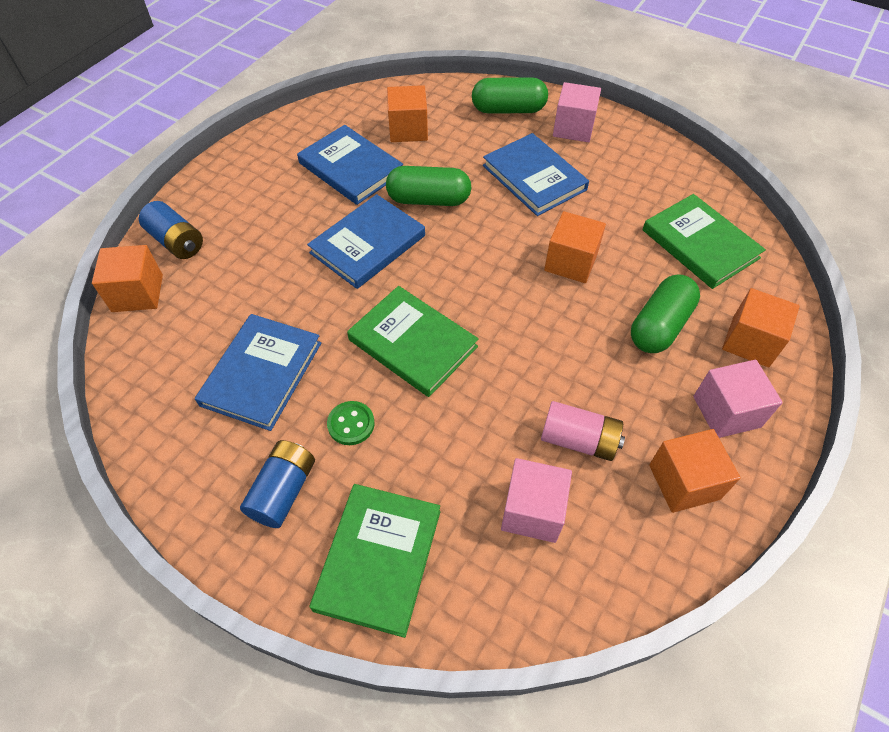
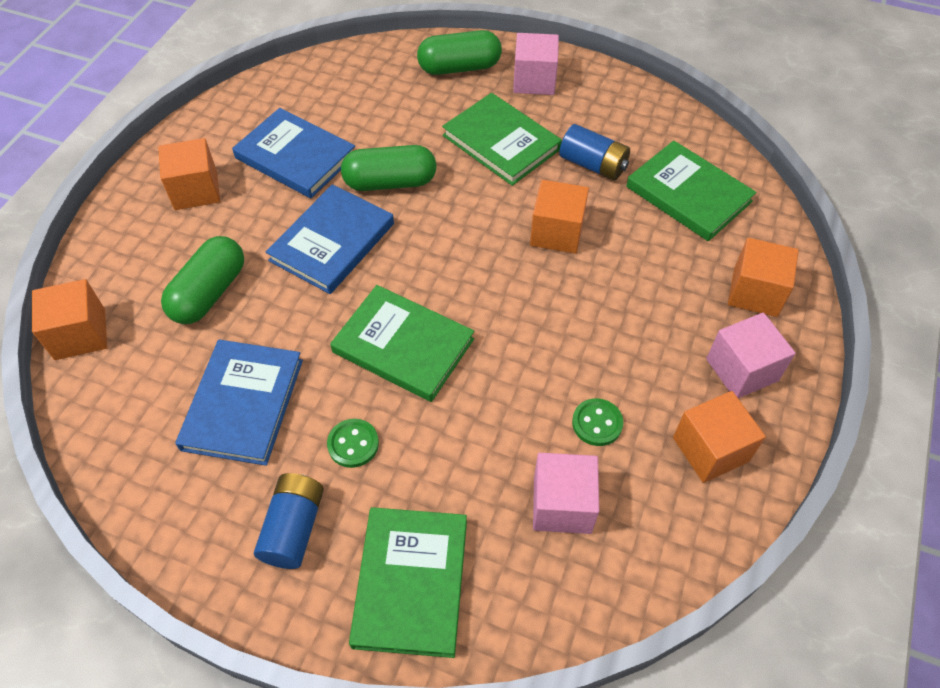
camera: 10 degrees left, 0 degrees up
blue battery [139,201,203,259] -> blue battery moved to [559,124,630,181]
orange cube [387,85,428,142] -> orange cube moved to [158,138,220,210]
blue book [483,133,589,216] -> green book [442,93,562,186]
pink battery [541,401,625,461] -> green button [572,398,623,446]
green capsule [631,274,700,353] -> green capsule moved to [161,236,244,324]

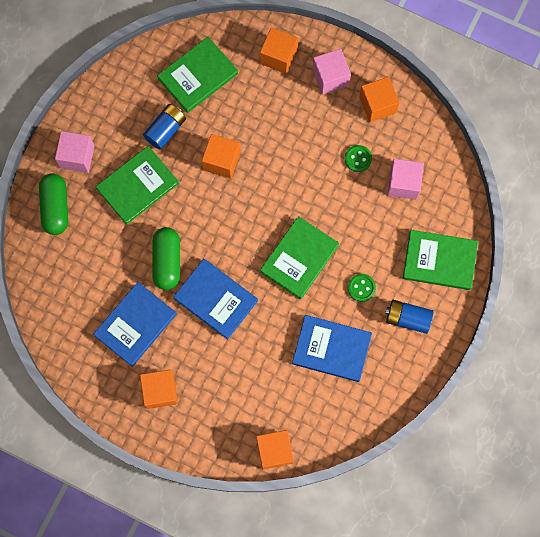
camera: 85 degrees left, 20 degrees up
green capsule [161,236,244,324] -> none

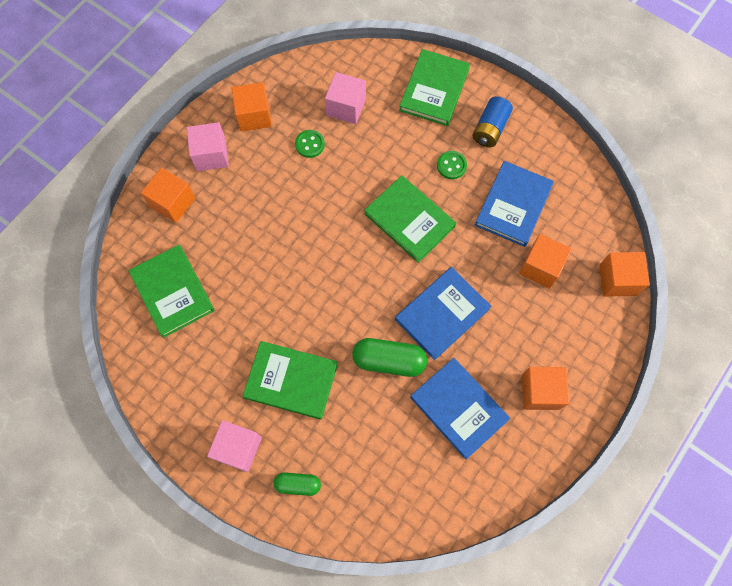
camera: 80 degrees left, 5 degrees down
green capsule [39,173,68,235] -> green capsule [273,472,321,496], size x0.60
green book [96,146,179,225] -> green book turned 45 degrees counterclockwise [243,341,338,420]
blue battery [143,104,186,149] -> none
orange cube [202,134,240,179] -> orange cube moved to [519,234,572,289]

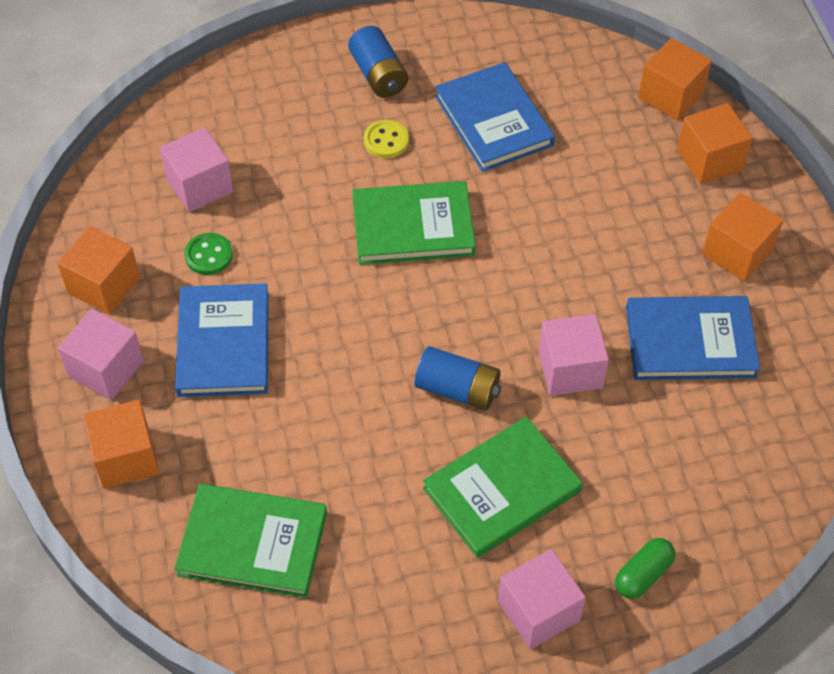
camera: 50 degrees left, 15 degrees down
green capsule [352,338,427,377] -> pink cube [539,314,609,396]
blue book [395,267,491,360] -> blue book moved to [175,283,269,397]
green book [399,49,470,126] -> none
green button [437,151,467,179] -> yellow button [364,120,409,158]
orange cube [519,234,572,289] -> orange cube moved to [677,103,753,184]
none -> blue battery [415,346,501,411]

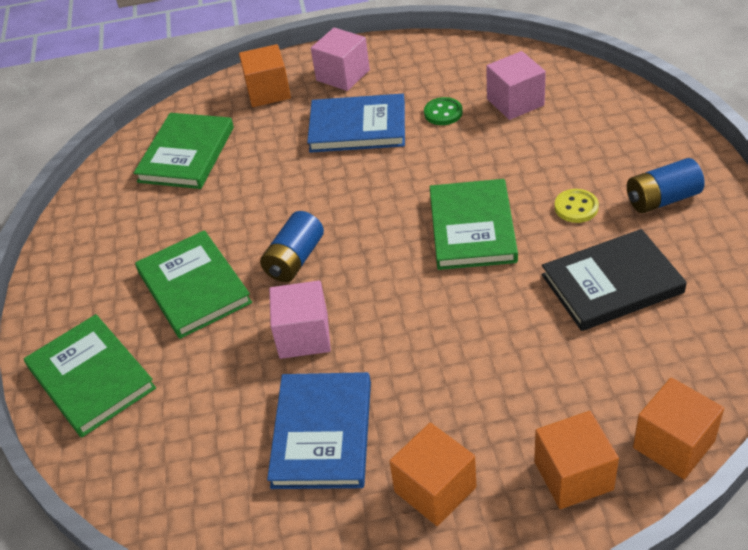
camera: 100 degrees right, 10 degrees down
orange cube [57,226,140,314] -> none
blue book [435,62,555,172] -> black book [541,229,687,331]
pink cube [498,549,586,649] -> none
green capsule [615,538,675,599] -> green book [24,314,156,437]

